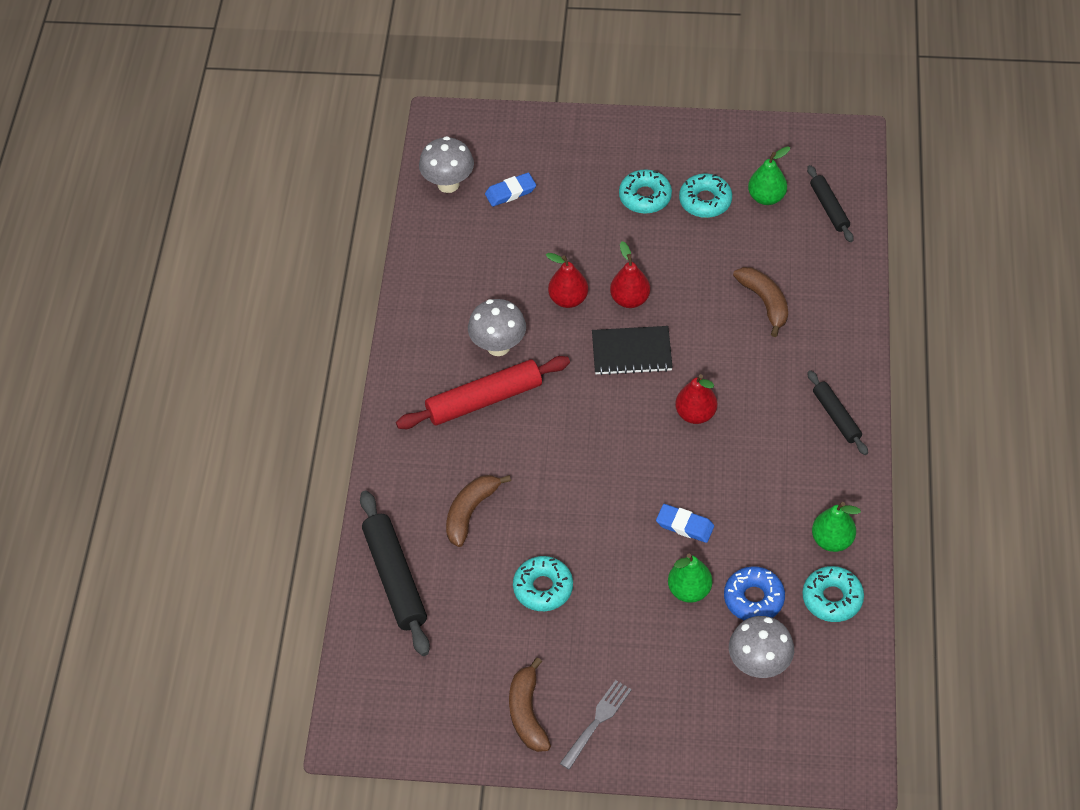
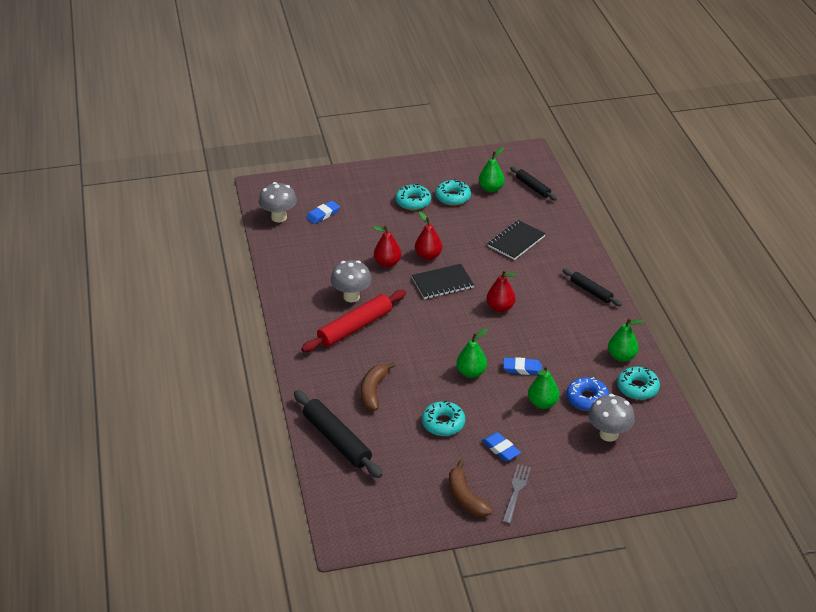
camera: 20 degrees left, 15 degrees down
brown banana [733,267,788,337] -> black notebook [487,220,546,260]
none -> green pear [456,328,488,378]
none -> blue eraser [482,432,521,461]

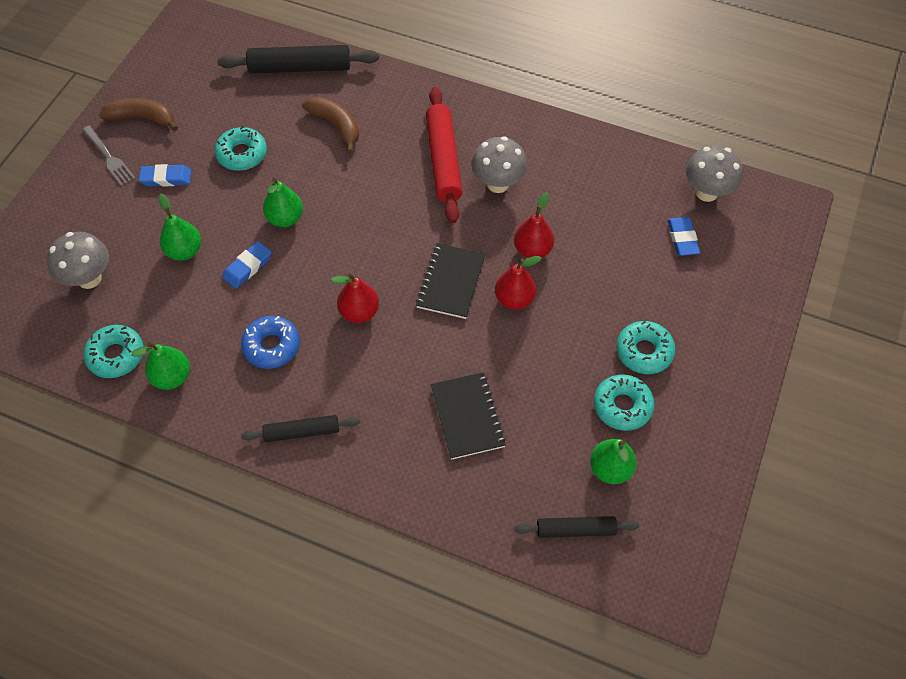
camera: 125 degrees right, 20 degrees up
blue donut [566,377,609,411] -> blue donut moved to [241,316,300,369]

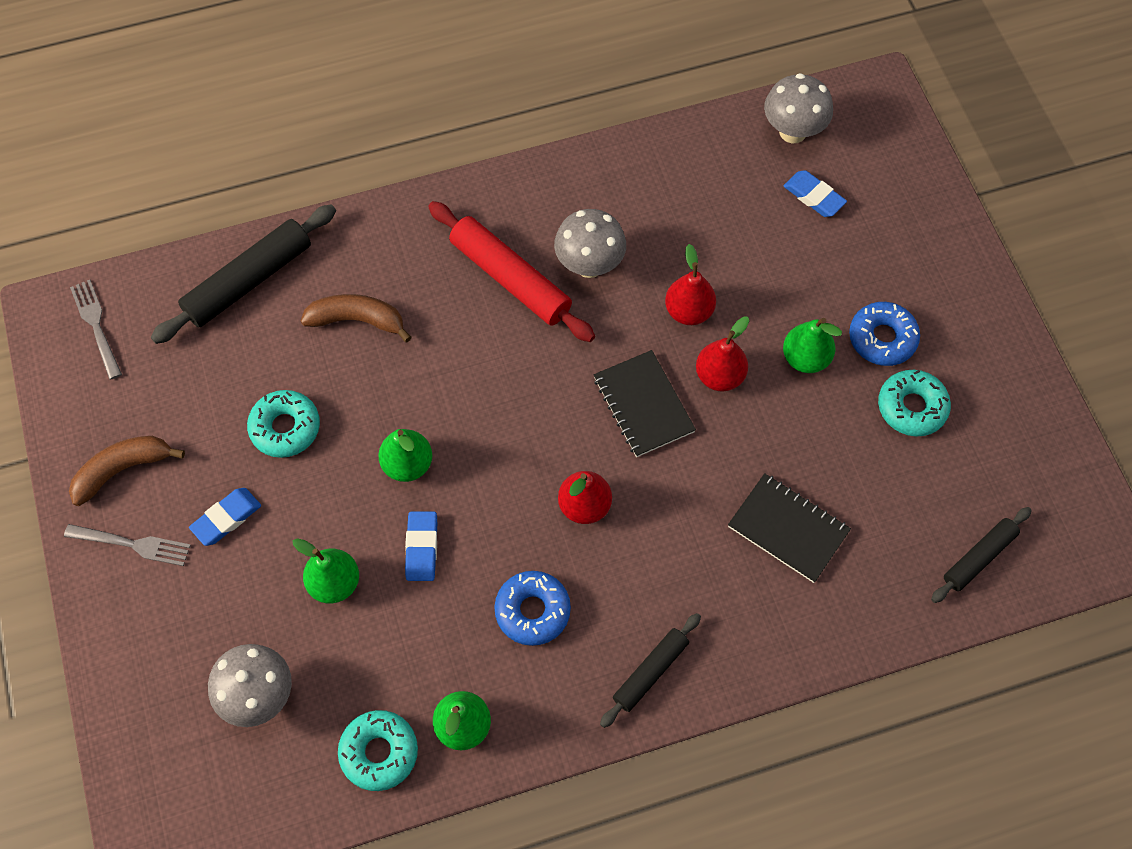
camera: 40 degrees left, 5 degrees up
green pear [590,439,637,484] -> green pear moved to [783,318,842,373]
turquoise donut [616,321,676,374] -> blue donut [849,302,920,366]
none -> grey fork [70,280,122,380]

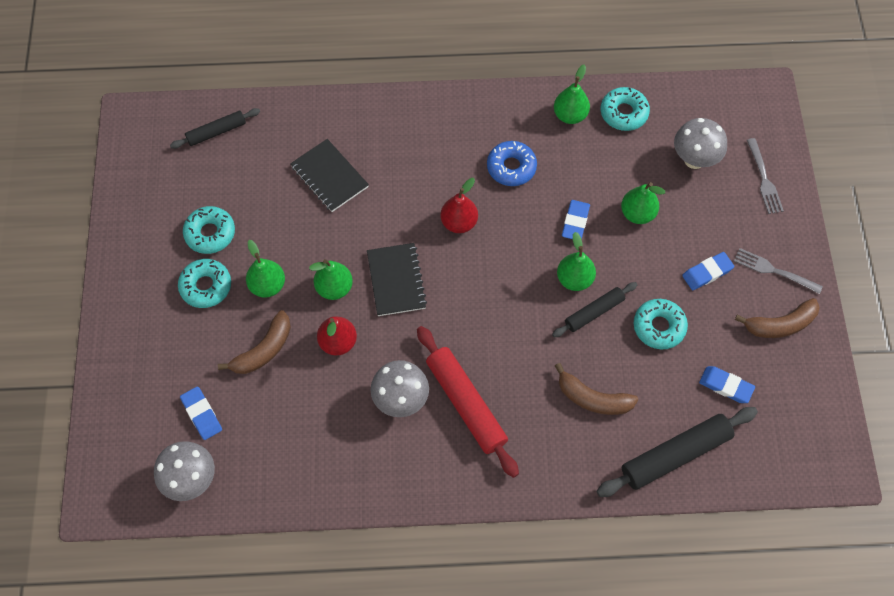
camera: 165 degrees left, 0 degrees up
grey fork [70,280,122,380] -> grey fork moved to [747,138,784,214]
black rolling pin [600,613,701,728] -> black rolling pin moved to [552,282,637,337]
red pear [696,317,749,391] -> green pear [309,259,353,300]
blue donut [849,302,920,366] -> turquoise donut [178,259,231,308]
none -> brown banana [218,310,291,374]
none -> blue eraser [699,366,755,403]

